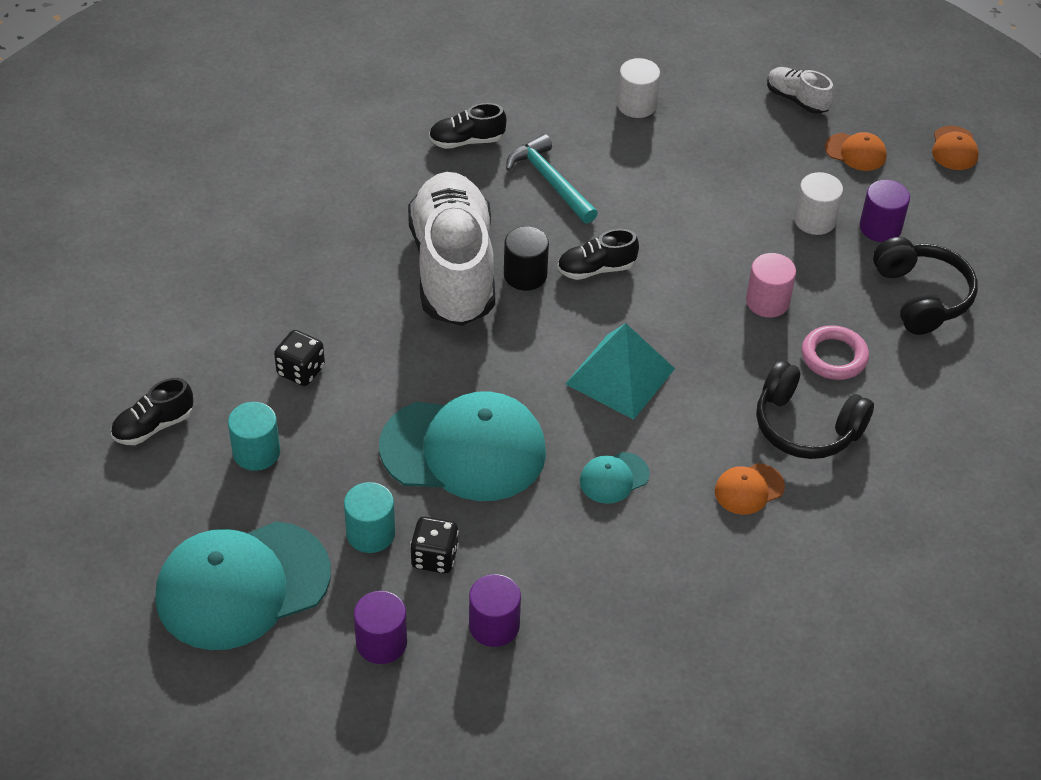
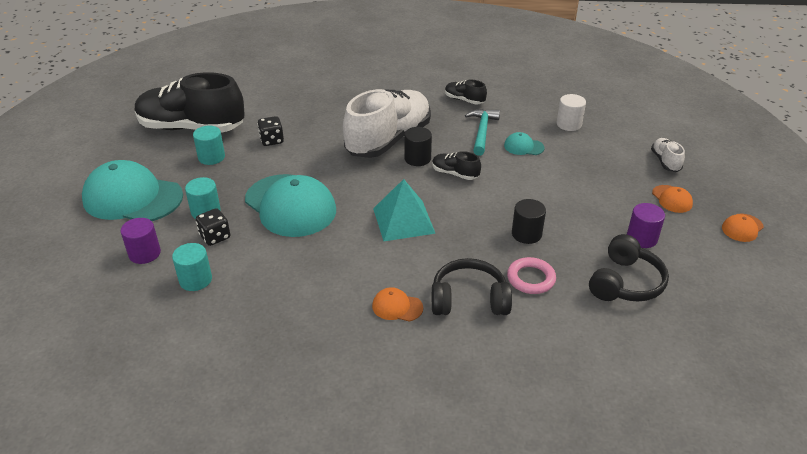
camera: 45 degrees right, 10 degrees down
black shoe [111,378,193,445] -> black shoe [135,72,245,133], size x2.35
purple cylinder [469,574,521,647] -> turquoise cylinder [172,243,212,291]
turquoise cap [580,452,650,504] -> turquoise cap moved to [504,132,545,155]
pink cylinder [746,253,796,318] -> black cylinder [512,199,546,244]
black headphones [756,360,874,459] -> black headphones turned 105 degrees clockwise [432,258,512,315]
white cylinder [794,172,843,235] -> none

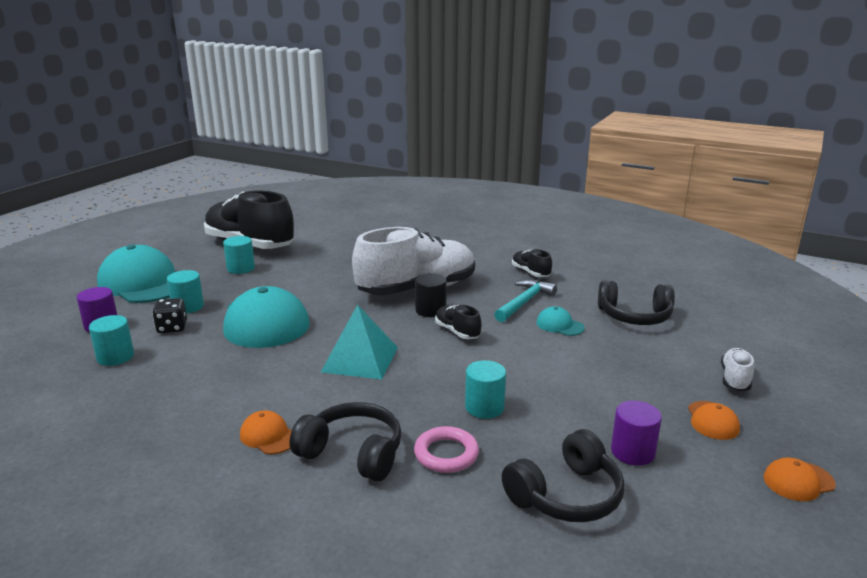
camera: 25 degrees right, 15 degrees down
black dice [257,116,284,146] -> none
black cylinder [512,199,546,244] -> turquoise cylinder [465,360,506,419]
white cylinder [557,94,586,131] -> black headphones [598,281,675,325]

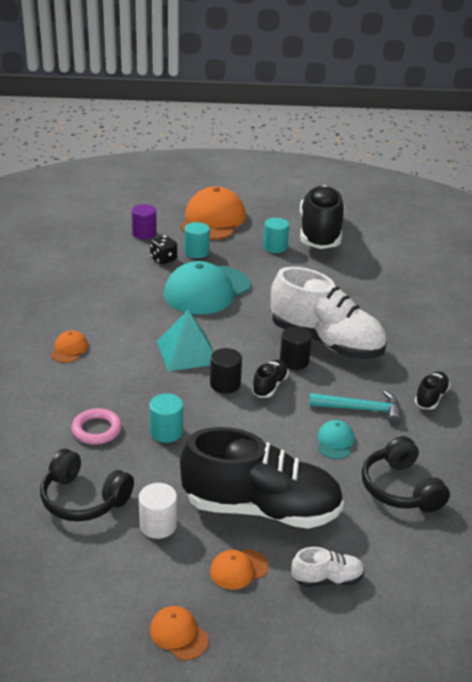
camera: 60 degrees right, 10 degrees up
turquoise cylinder [89,315,134,366] -> none
turquoise cap [97,244,175,303] -> orange cap [180,186,246,240]
black headphones [290,402,401,481] -> none
purple cylinder [611,401,662,466] -> white cylinder [139,483,177,539]
none -> black shoe [180,427,344,529]
none -> black cylinder [210,348,242,394]

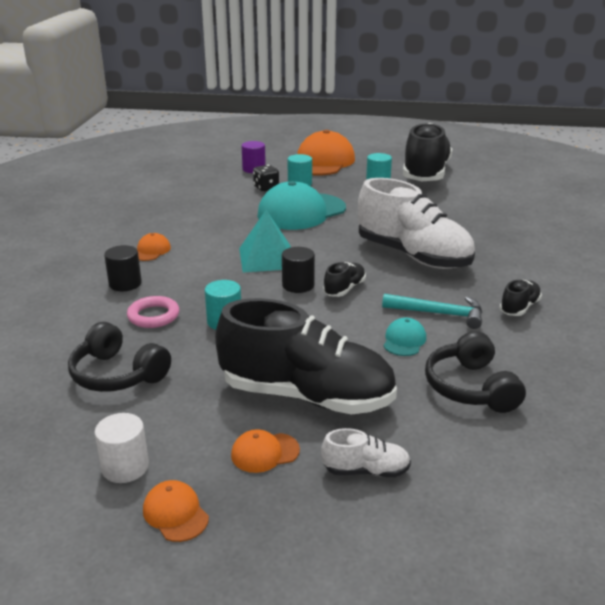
camera: 10 degrees right, 5 degrees down
white cylinder [139,483,177,539] -> white cylinder moved to [94,413,149,483]
black cylinder [280,326,312,370] -> black cylinder moved to [104,245,142,291]

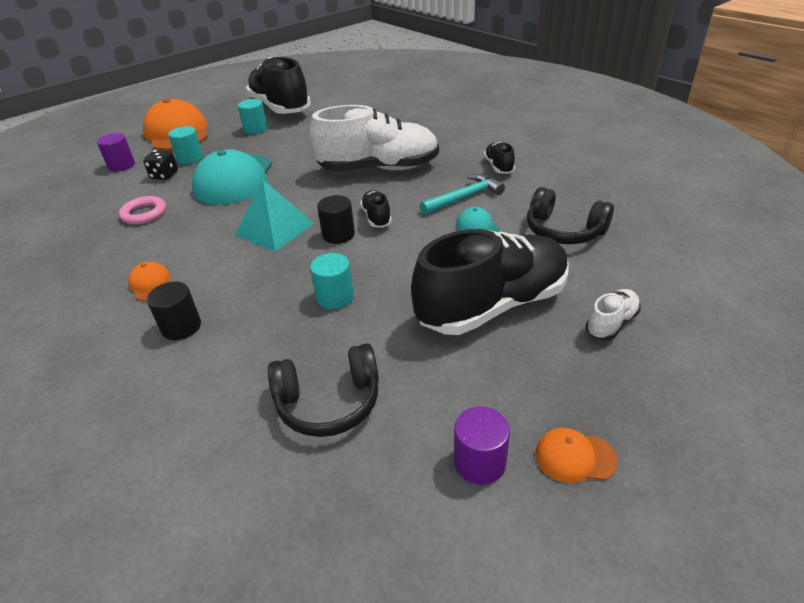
camera: 45 degrees left, 10 degrees up
white cylinder [94,413,149,483] -> purple cylinder [454,406,510,485]
pink ring [127,296,180,328] -> pink ring moved to [119,196,166,224]
orange cap [231,429,300,473] -> none

